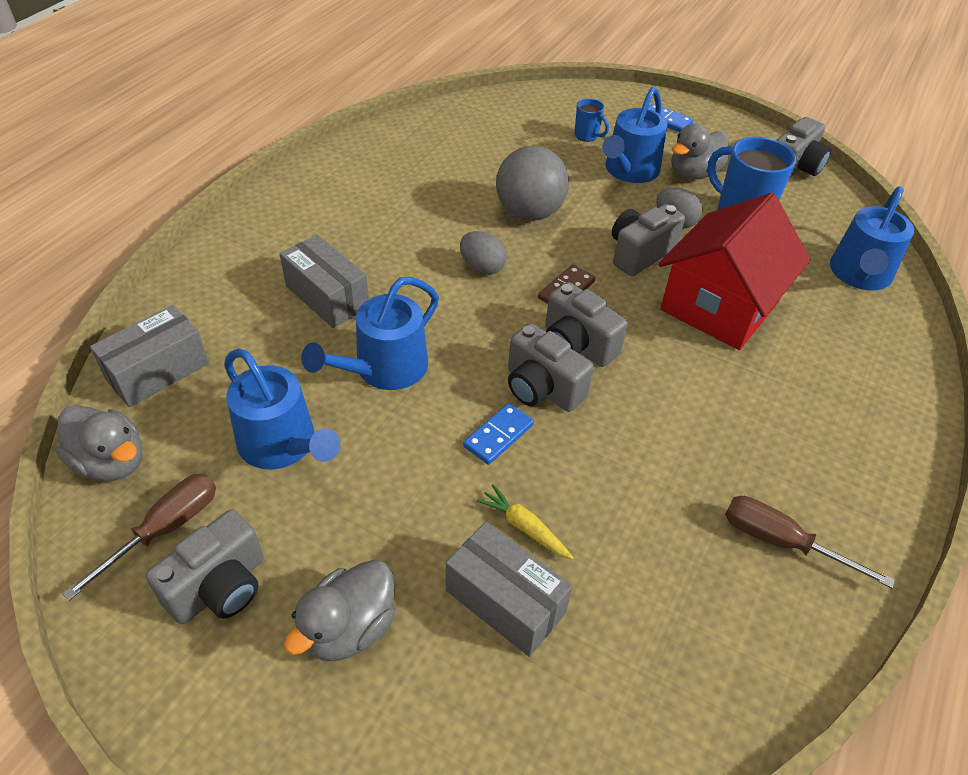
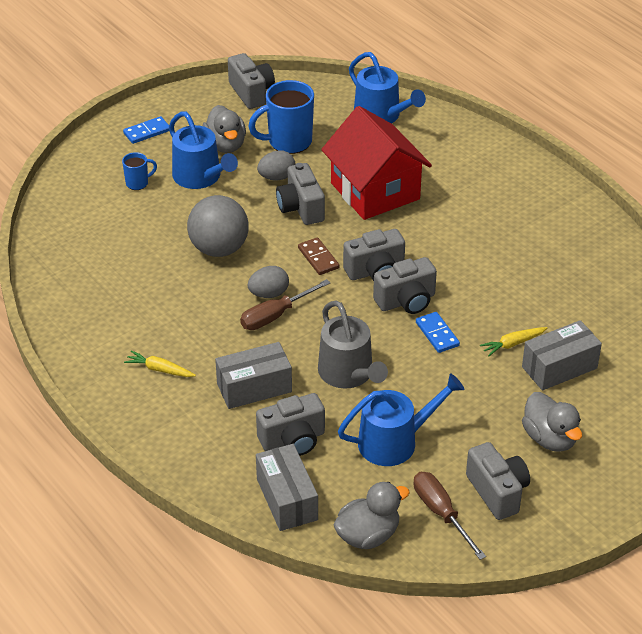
camera: 65 degrees left, 5 degrees down
blue watering can [301,277,439,390] -> grey watering can [318,301,388,388]
brown screwdriver [725,496,895,588] -> brown screwdriver moved to [240,279,330,330]
none -> yellow carrot [124,351,196,377]
none -> grey camera [256,393,325,456]

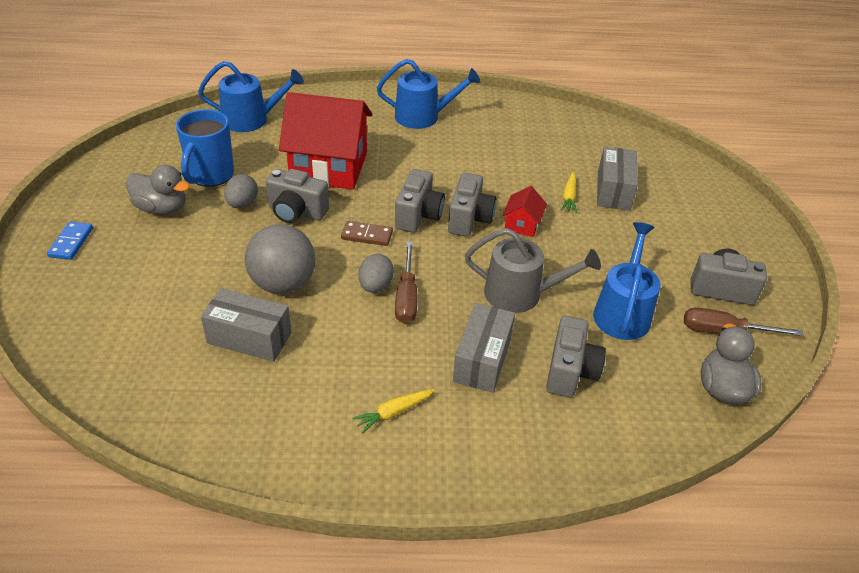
camera: 55 degrees left, 0 degrees up
blue mug [122,152,157,190] -> none
blue watering can [169,112,238,189] -> blue watering can moved to [377,59,480,129]
grey camera [228,53,275,109] -> none
grey box [256,444,318,531] -> grey box moved to [201,288,292,362]
blue domino [416,312,460,353] -> red house [502,186,547,237]
grey duck [522,392,582,452] -> none

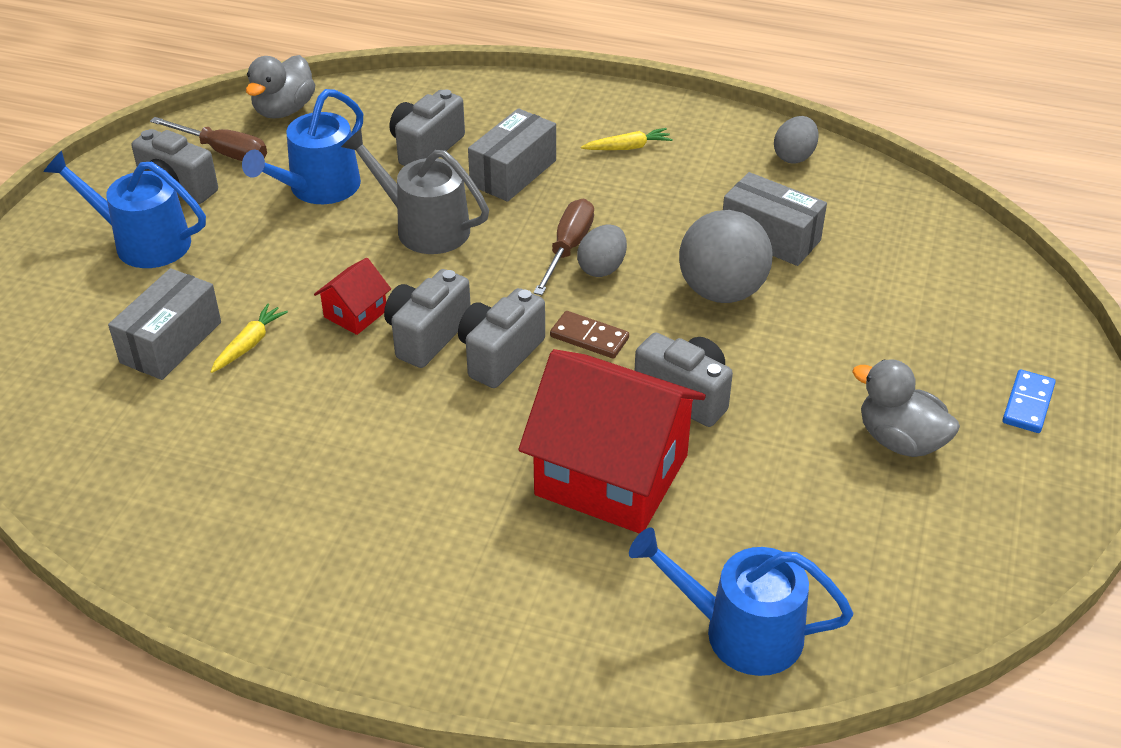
camera: 160 degrees left, 0 degrees up
blue mug [176,109,234,187] -> none
grey egg [224,174,258,208] -> grey egg moved to [774,116,819,164]
blue watering can [377,59,480,129] -> blue watering can moved to [43,151,206,268]

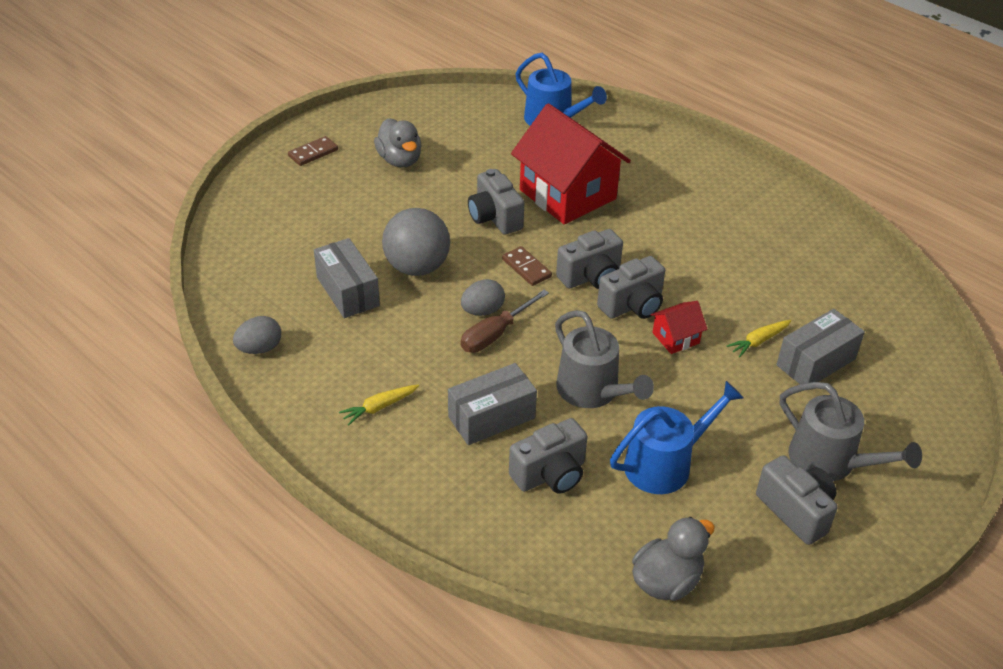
camera: 155 degrees left, 0 degrees up
blue watering can [43,151,206,268] -> grey watering can [780,382,922,481]
brown screwdriver [150,117,267,161] -> none
yellow carrot [581,128,673,150] -> yellow carrot turned 45 degrees counterclockwise [339,384,419,425]
blue domino [1002,369,1056,433] -> brown domino [288,136,338,166]

